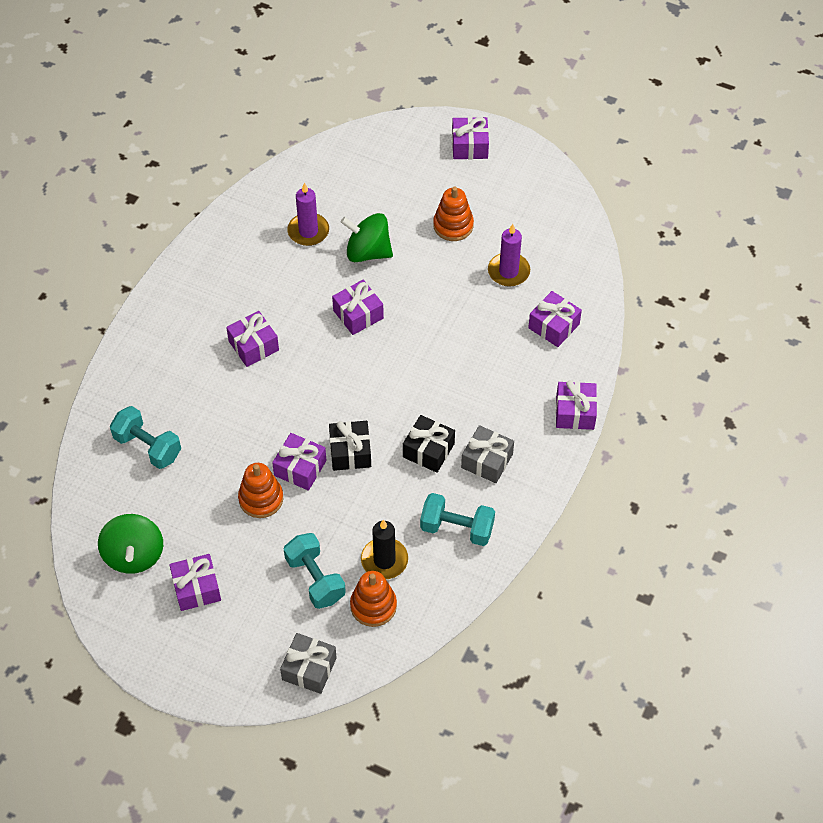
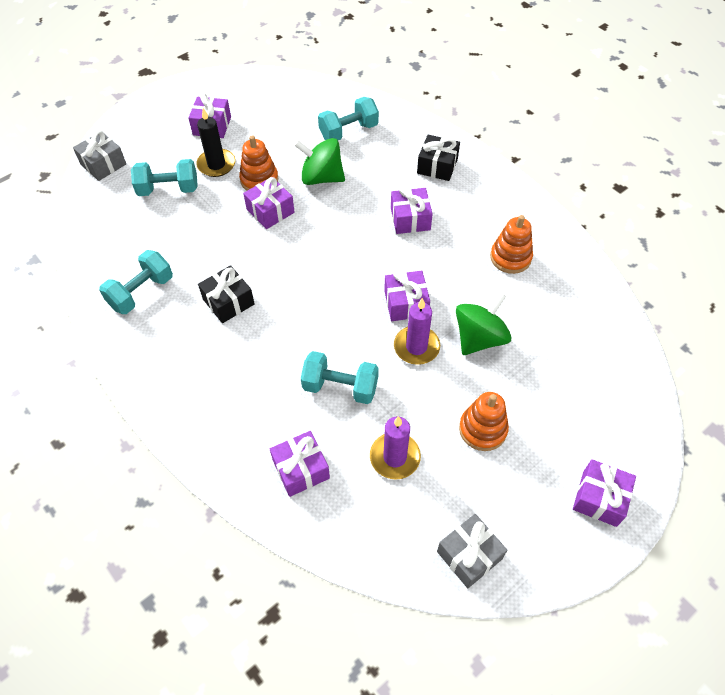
camera: 115 degrees right, 0 degrees up
green spinning top [98,514,163,574] -> green spinning top moved to [294,138,345,185]
purple candle [287,183,329,246] -> purple candle moved to [394,298,440,365]
black gift [329,421,371,471] -> black gift moved to [417,135,460,181]
orange stacking toy [350,571,397,627] -> orange stacking toy moved to [490,215,533,274]
black candle [361,520,408,579] -> black candle moved to [196,108,235,177]
grey gift [461,425,514,483] -> grey gift moved to [437,514,508,588]
purple gift [556,380,597,430] -> none
none -> turquoise dumbbell [301,351,379,404]

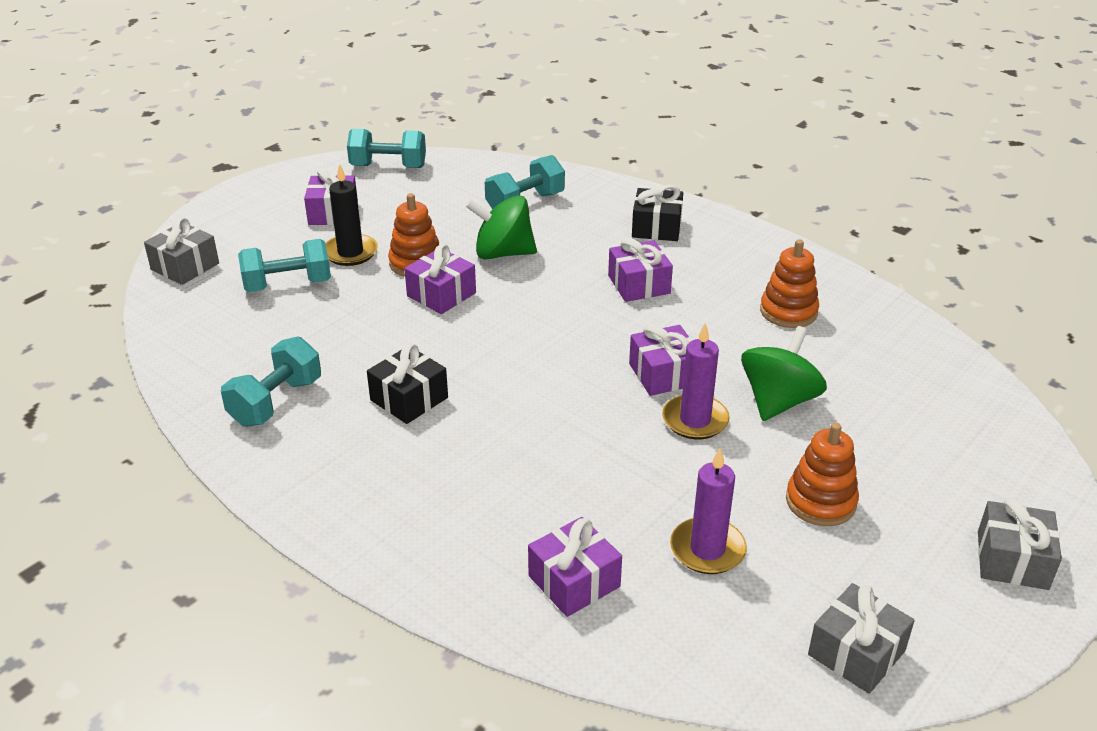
camera: 10 degrees left, 20 degrees down
turquoise dumbbell [301,351,379,404] -> turquoise dumbbell moved to [347,129,426,168]
purple gift [573,459,636,527] -> grey gift [978,497,1062,590]

